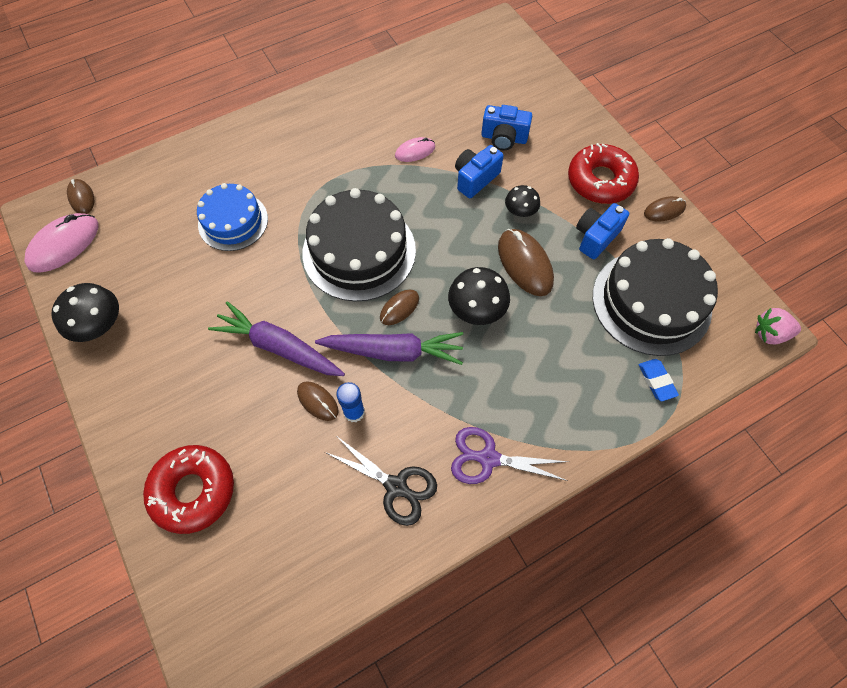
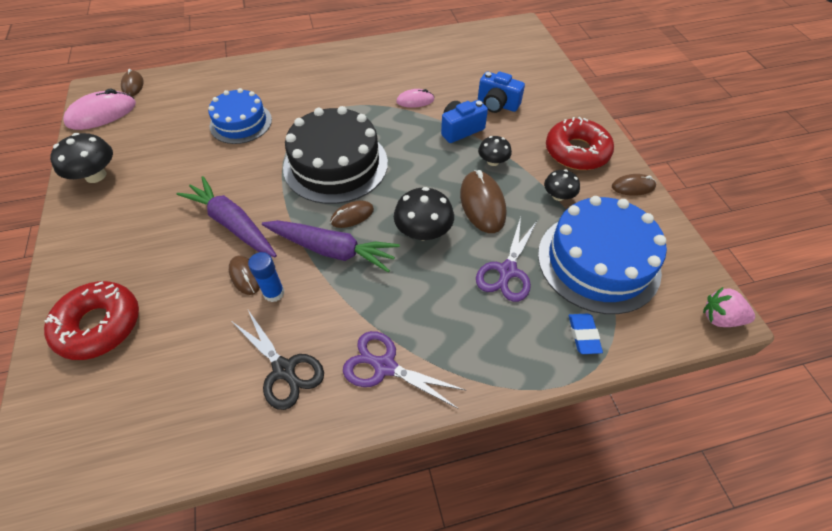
camera: 15 degrees right, 10 degrees down
blue camera [576,203,629,259] -> black mushroom [544,170,580,201]
black cake [593,238,718,356] -> blue cake [538,196,667,314]
none -> purple scissors [476,217,537,302]

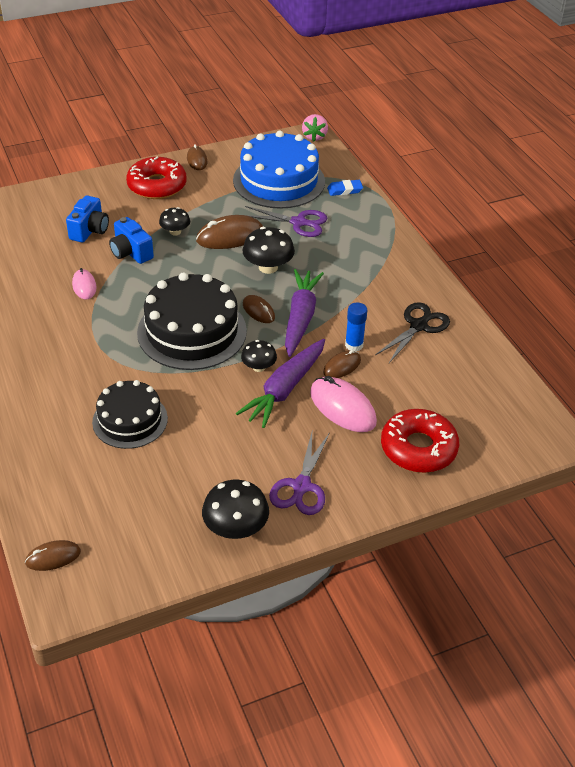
camera: 100 degrees left, 10 degrees down
pink mouse [63,89,136,130] -> pink mouse moved to [310,376,377,432]
blue cake [208,88,272,144] -> black cake [92,380,168,449]
purple scissors [343,331,465,409] -> purple scissors moved to [269,432,330,515]
black mushroom [544,170,580,201] -> black mushroom moved to [241,340,277,372]

